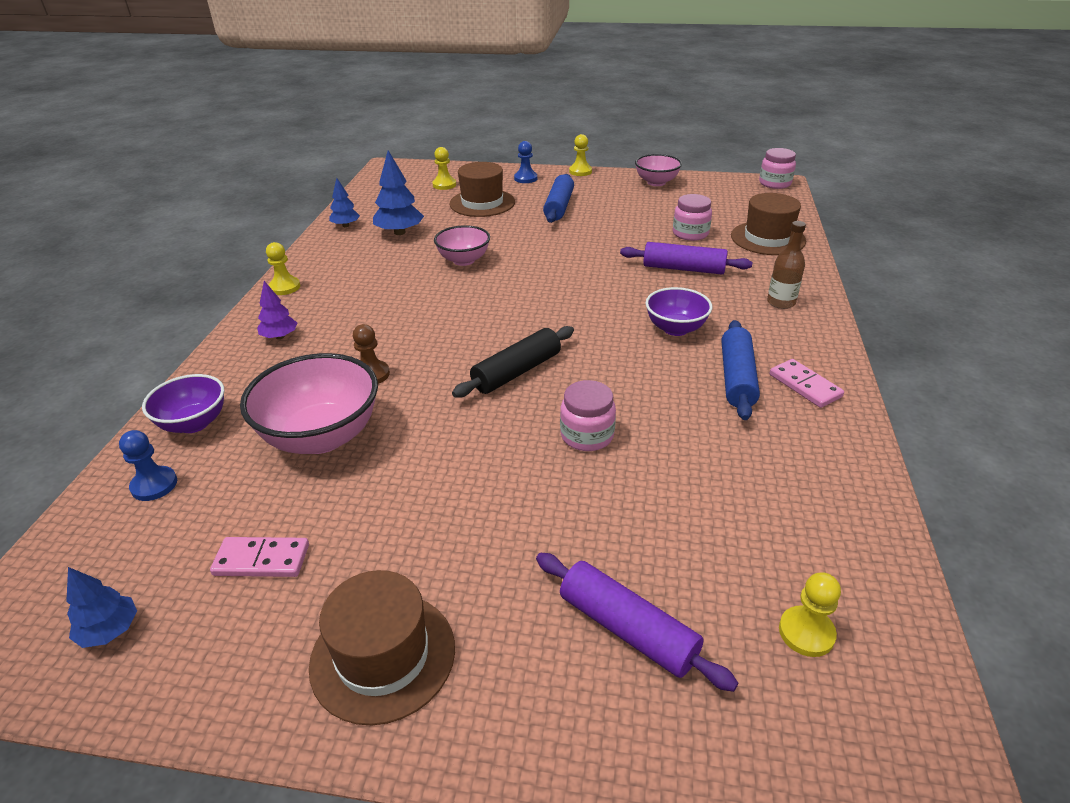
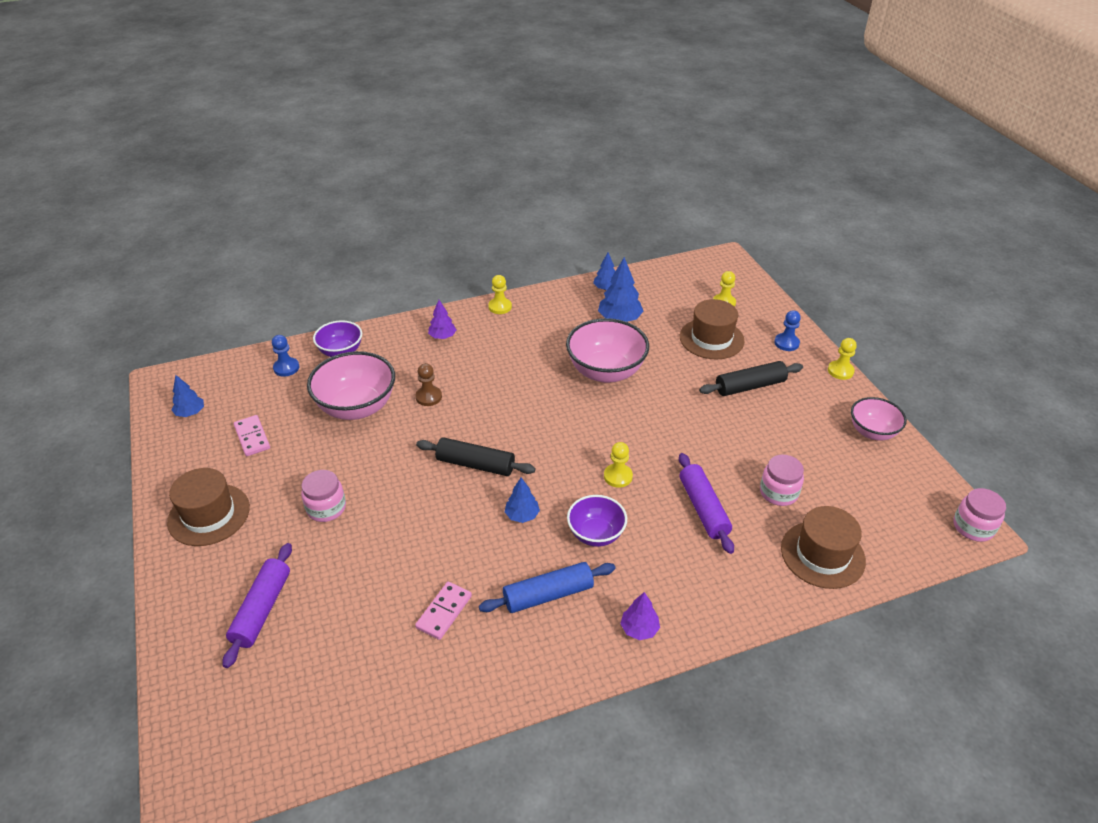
camera: 60 degrees right, 5 degrees up
pink bowl [434,225,490,266] -> pink bowl [566,318,649,383], size x1.65
blue rolling pin [543,174,574,223] -> black rolling pin [699,361,803,396]
pink jar [560,380,616,451] -> pink jar moved to [301,470,346,522]
brown bottle [767,221,806,309] -> none
pink domino [770,359,844,408] -> pink domino moved to [415,582,472,640]
yellow pawn [779,572,841,657] -> yellow pawn moved to [604,442,633,488]
none -> blue tree [505,478,540,523]
none -> purple tree [620,592,660,640]

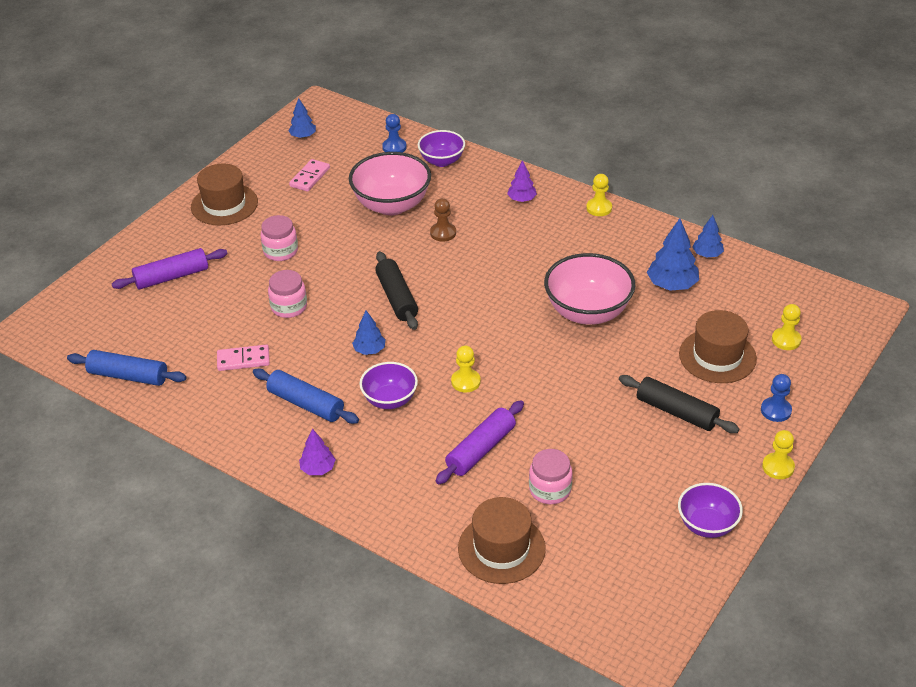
camera: 55 degrees right, 0 degrees up
pink bowl [851,397,907,440] -> purple bowl [678,483,743,538]
pink jar [953,488,1006,542] -> pink jar moved to [268,270,307,318]
none -> blue rolling pin [67,350,187,386]

